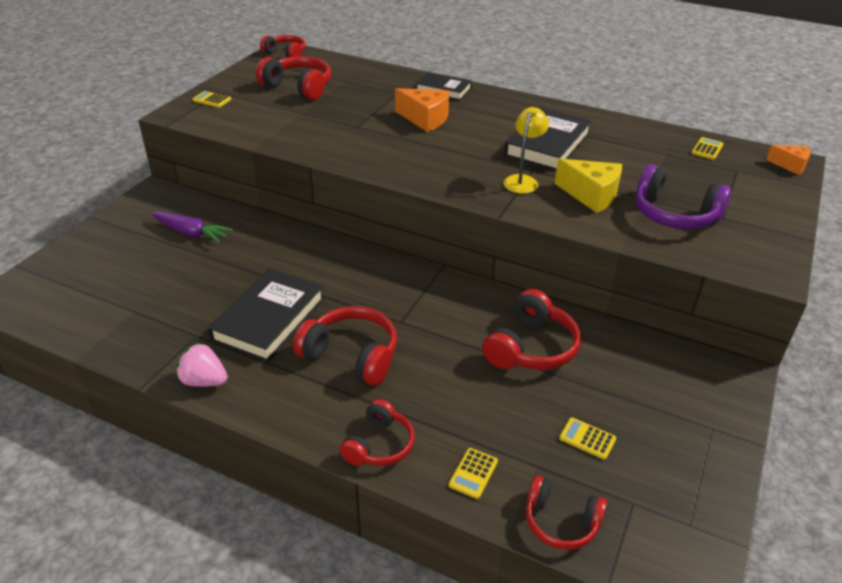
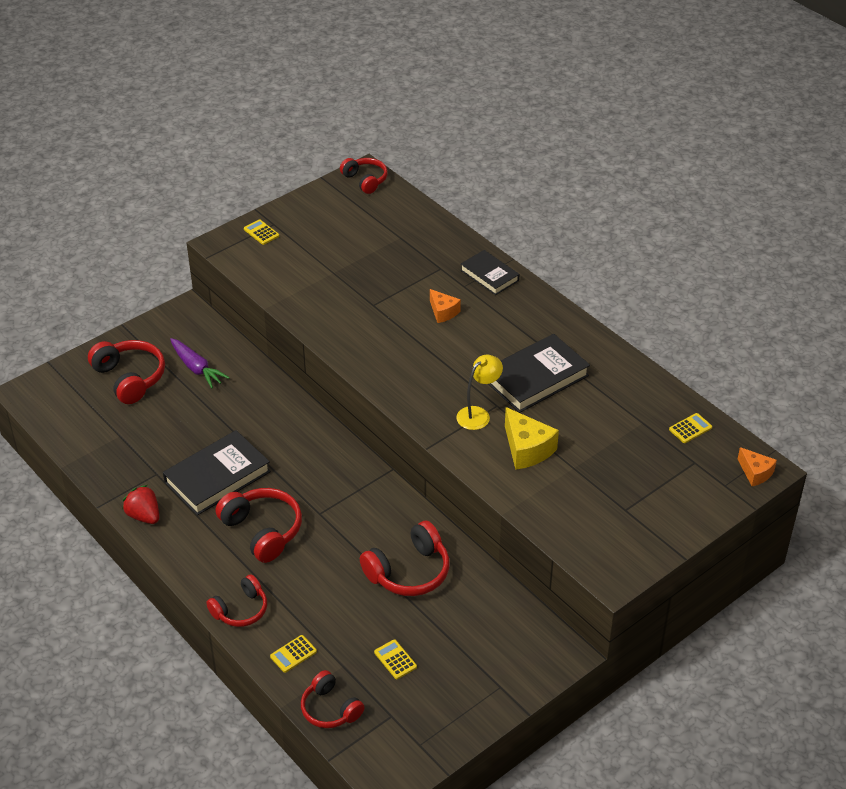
camera: 25 degrees right, 5 degrees up
pink strawberry [176,342,228,387] -> red strawberry [122,485,159,524]
red headphones [256,56,331,100] -> red headphones moved to [88,340,165,404]
orange cheese [395,88,449,132] -> orange cheese [430,289,461,323], size x0.62
purple headphones [635,164,732,229] -> none

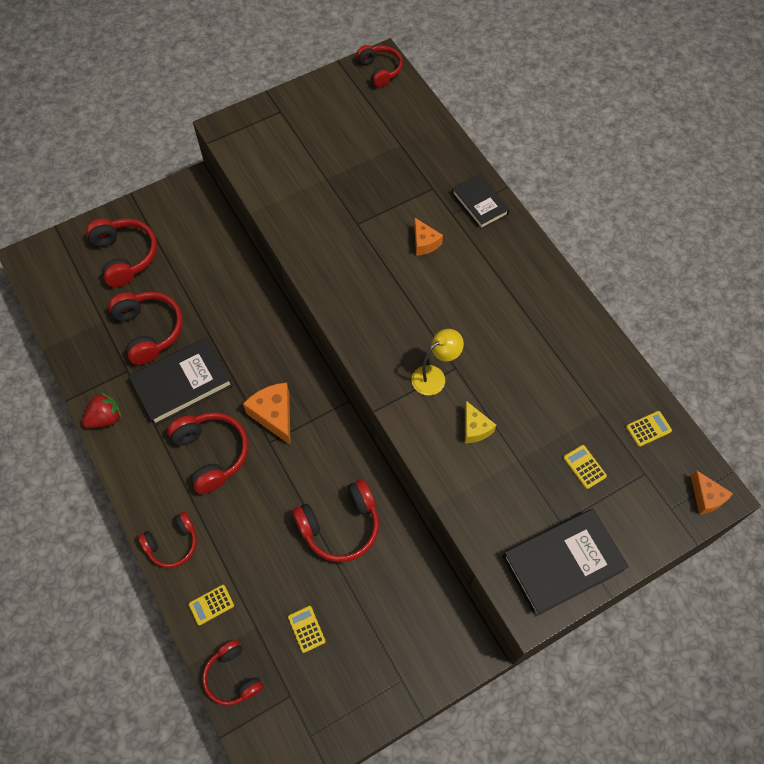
camera: 10 degrees right, 20 degrees up
red strawberry [122,485,159,524] -> red strawberry turned 90 degrees clockwise [82,392,122,428]
purple carrot [170,338,230,389] -> none
yellow calculator [244,219,279,245] -> yellow calculator moved to [563,445,607,489]
black book [488,334,590,413] -> black book moved to [502,509,629,616]
yellow cheese [505,407,559,470] -> yellow cheese [465,401,496,443], size x0.62
none -> red headphones [108,292,183,365]
none -> orange cheese [243,383,291,445]

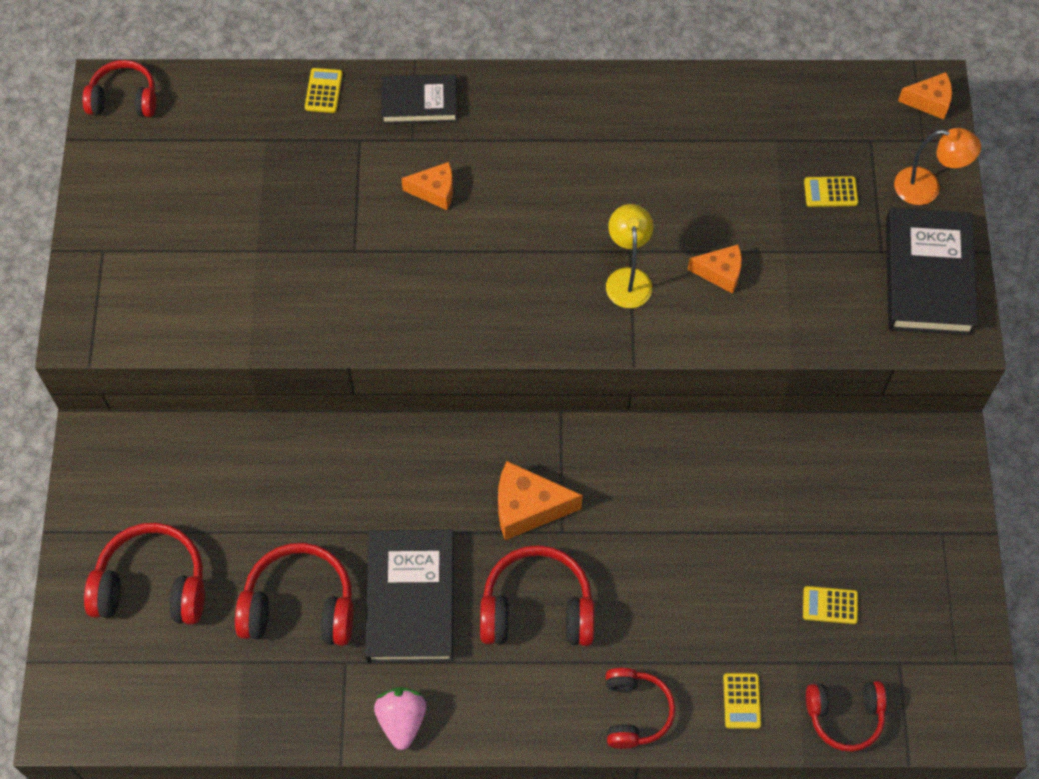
camera: 60 degrees left, 0 degrees up
red strawberry [82,392,122,428] -> pink strawberry [374,687,426,750]
red headphones [292,479,379,562] -> none
yellow cheese [465,401,496,443] -> orange cheese [688,245,742,294]
yellow calculator [626,411,672,447] -> yellow calculator moved to [305,68,343,113]
none -> orange lamp [894,128,981,205]

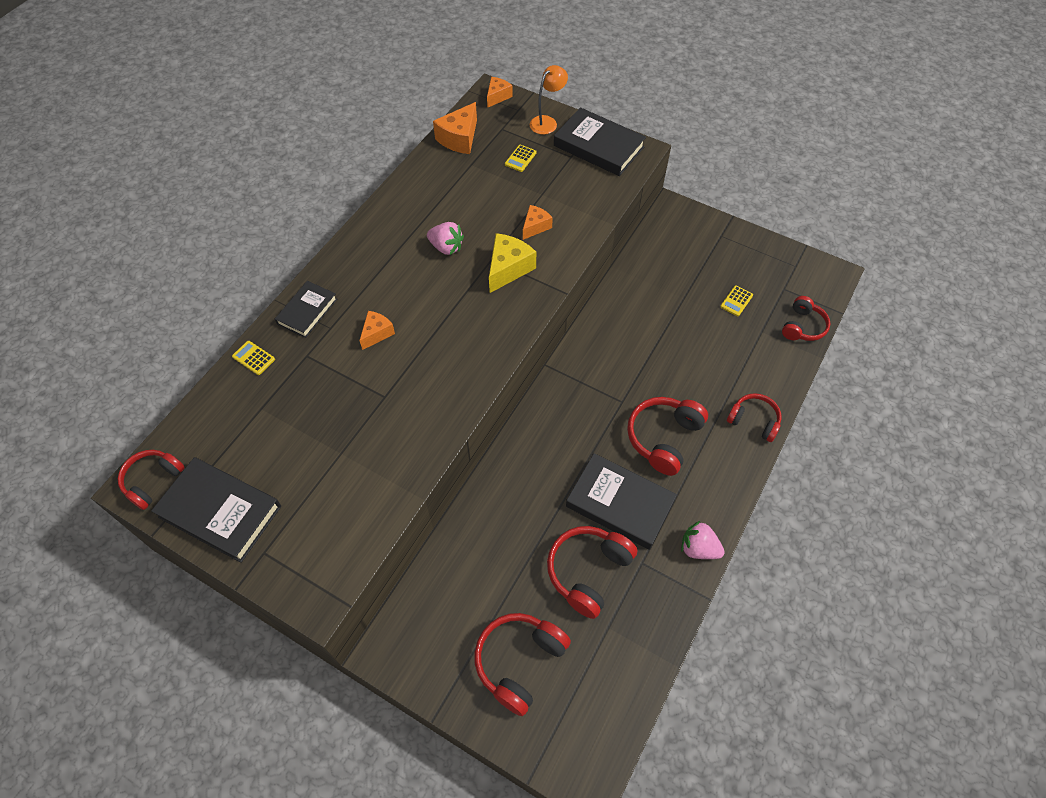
camera: 60 degrees left, 5 degrees down
orange cheese [498,461,583,540] -> orange cheese moved to [433,102,477,154]
yellow lamp [606,204,653,308] -> yellow cheese [489,233,536,293]
yellow calculator [723,673,761,729] -> none
none -> black book [151,457,281,563]
none -> pink strawberry [427,222,464,255]

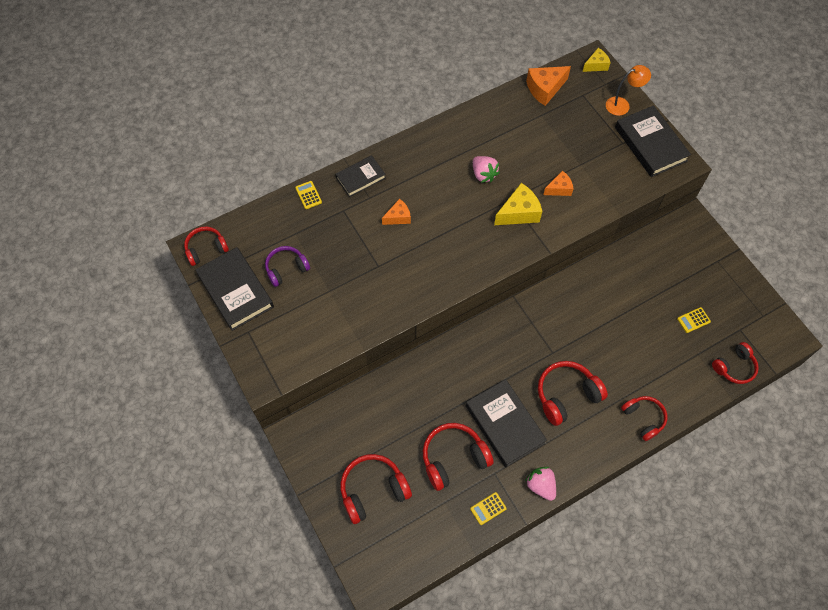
camera: 30 degrees right, 5 degrees up
orange cheese [487,77,513,108] -> yellow cheese [582,48,611,72]
yellow calculator [505,145,537,172] -> yellow calculator moved to [470,492,507,525]
none -> purple headphones [265,246,310,287]

